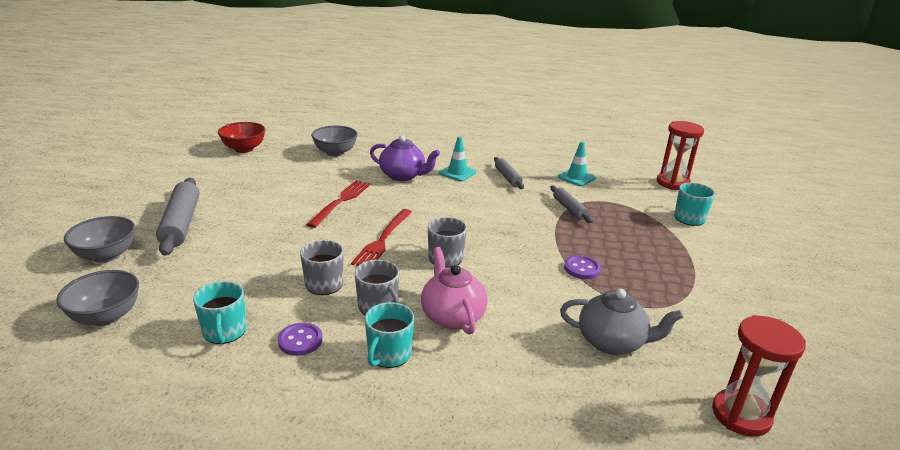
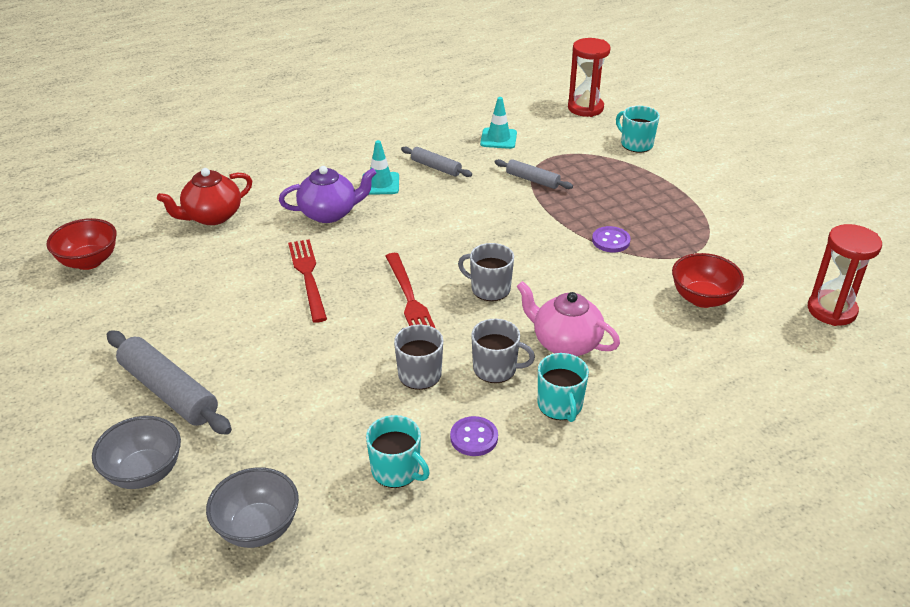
camera: 35 degrees left, 10 degrees up
grey bowl [311,126,358,157] -> red teapot [157,168,252,225]
grey teapot [560,289,683,355] -> red bowl [672,253,744,308]

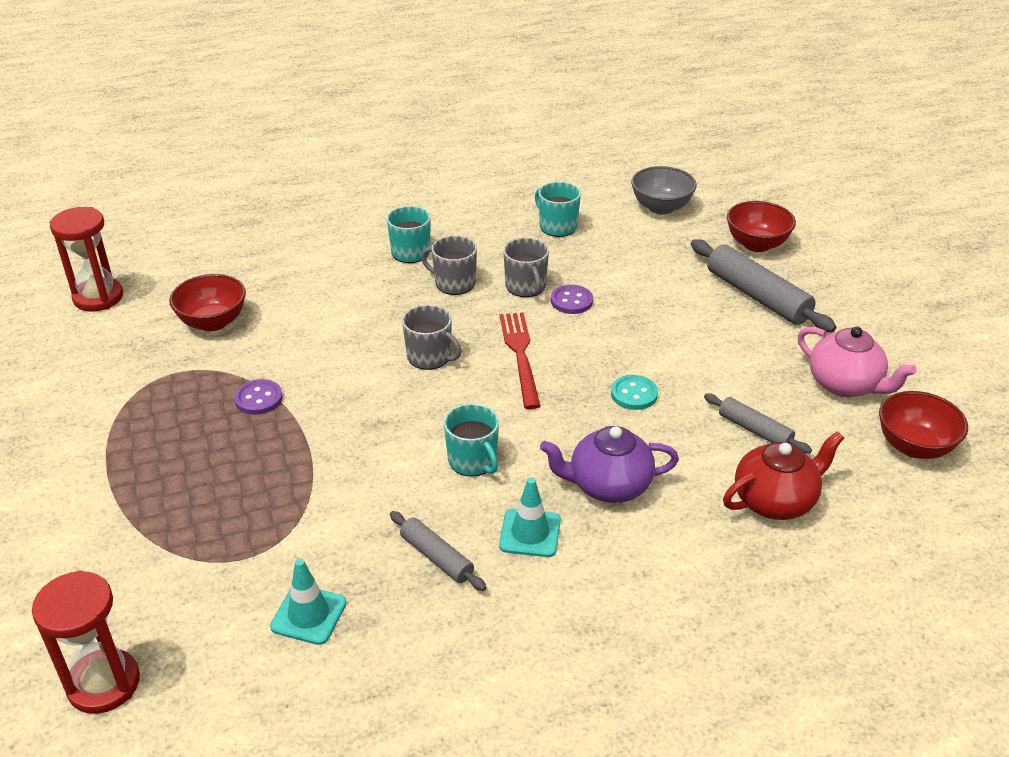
camera: 170 degrees left, 0 degrees up
grey bowl [92,416,181,489] -> red bowl [727,201,796,252]
red fork [288,239,327,323] -> turquoise button [611,375,658,410]
purple button [450,416,498,456] -> purple button moved to [551,285,593,314]
grey rolling pin [495,159,573,189] -> grey rolling pin moved to [704,393,812,454]
pink teapot [517,281,620,356] -> pink teapot moved to [798,327,917,397]
turquoise mug [616,106,660,153] -> turquoise mug moved to [444,403,499,477]

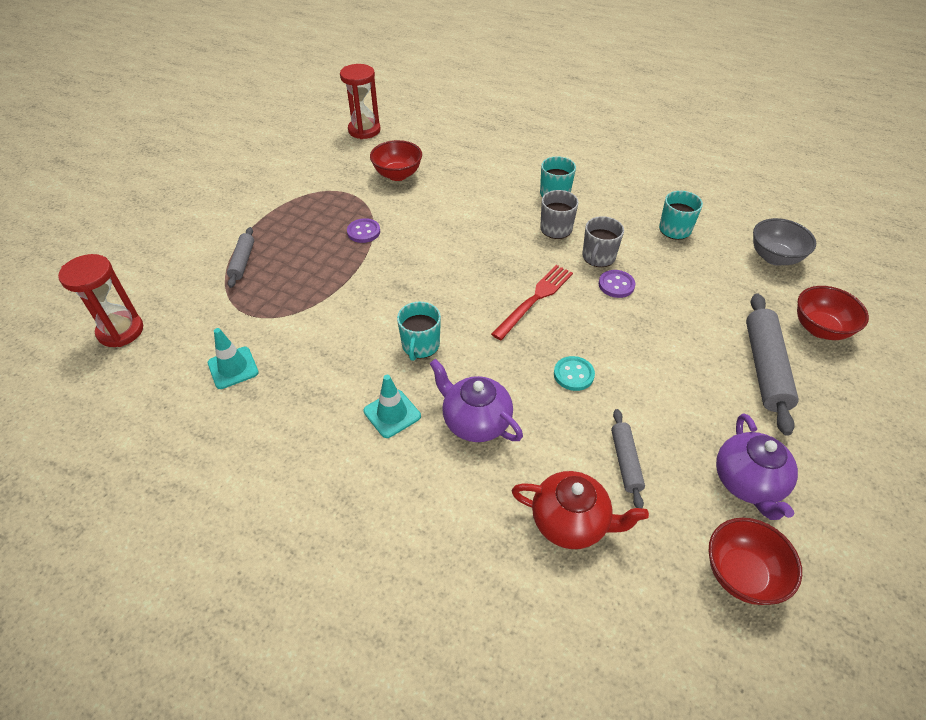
camera: 45 degrees right, 10 degrees up
grey rolling pin [390,511,486,591] -> grey rolling pin moved to [227,227,254,288]
grey mug [402,305,461,370] -> none
pink teapot [798,327,917,397] -> purple teapot [716,414,798,520]

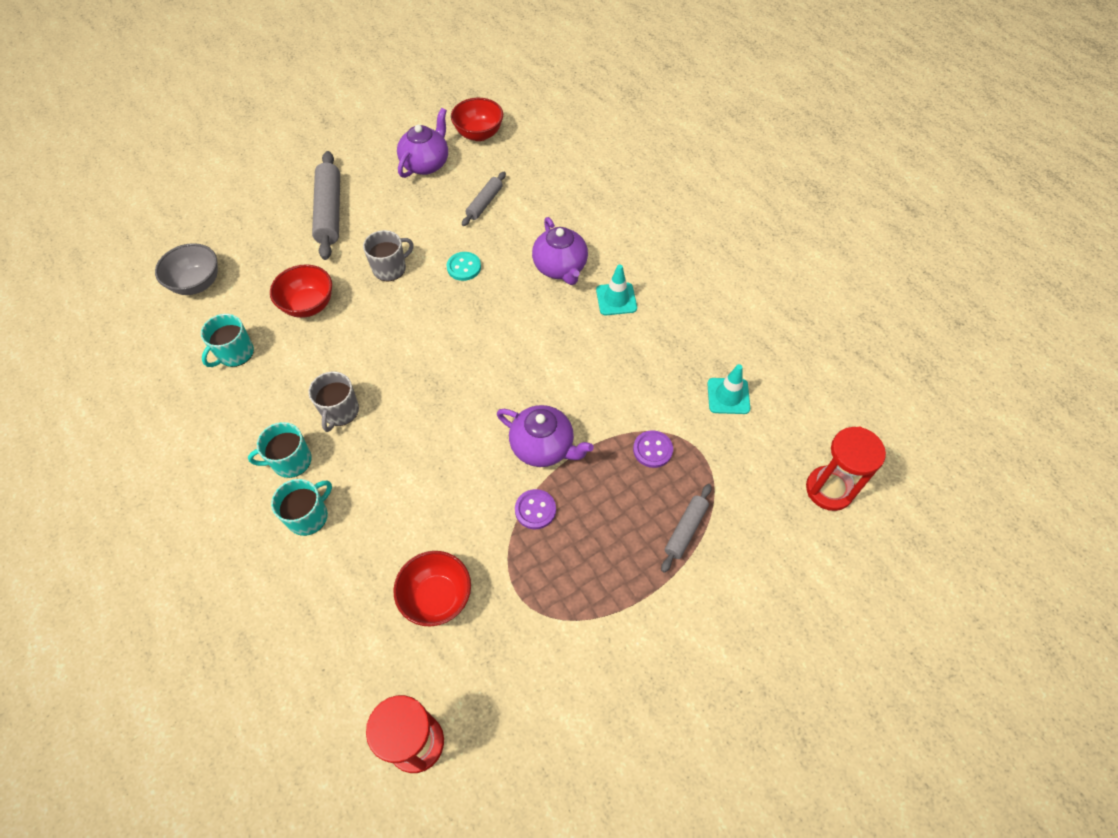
camera: 150 degrees left, 10 degrees up
turquoise mug [397,301,441,361] -> turquoise mug moved to [271,479,332,536]
red fork [491,265,573,340] -> none
red teapot [512,471,649,549] -> none
grey mug [582,216,624,267] -> grey mug moved to [363,230,413,281]
purple button [599,270,635,298] -> purple button moved to [633,430,673,468]
grey rolling pin [746,293,799,436] -> grey rolling pin turned 45 degrees counterclockwise [312,151,340,260]
red bowl [797,286,869,340] -> red bowl moved to [270,264,332,318]
none -> purple teapot [497,405,594,467]

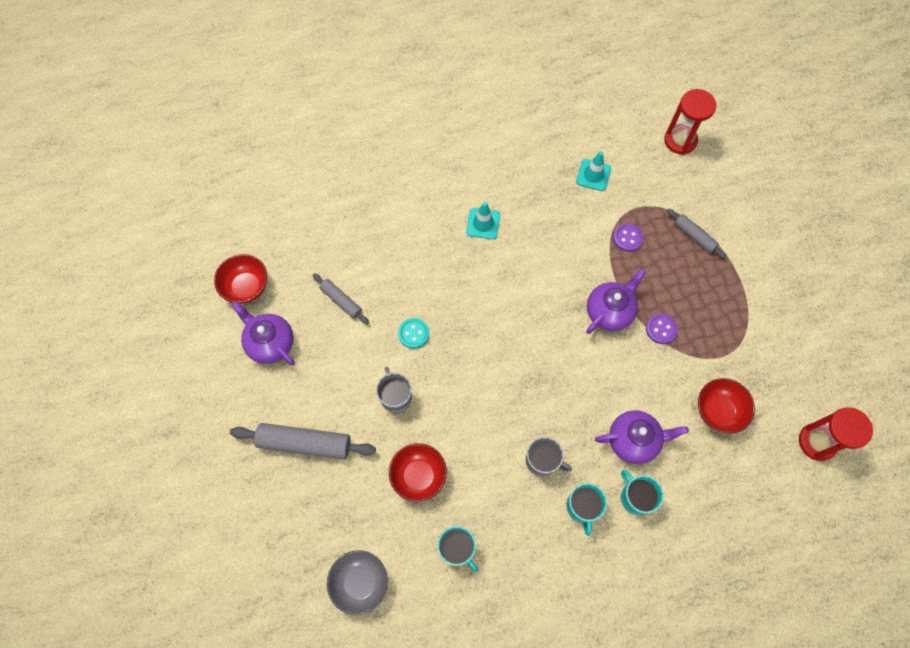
camera: 75 degrees left, 10 degrees up
purple teapot [532,217,588,285] -> purple teapot moved to [595,410,689,464]

